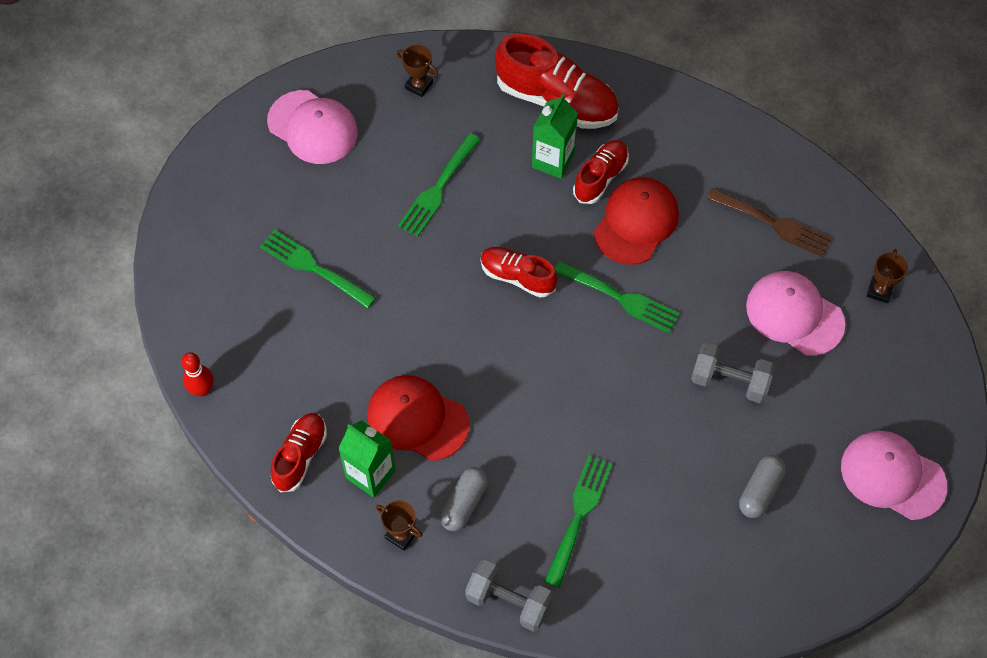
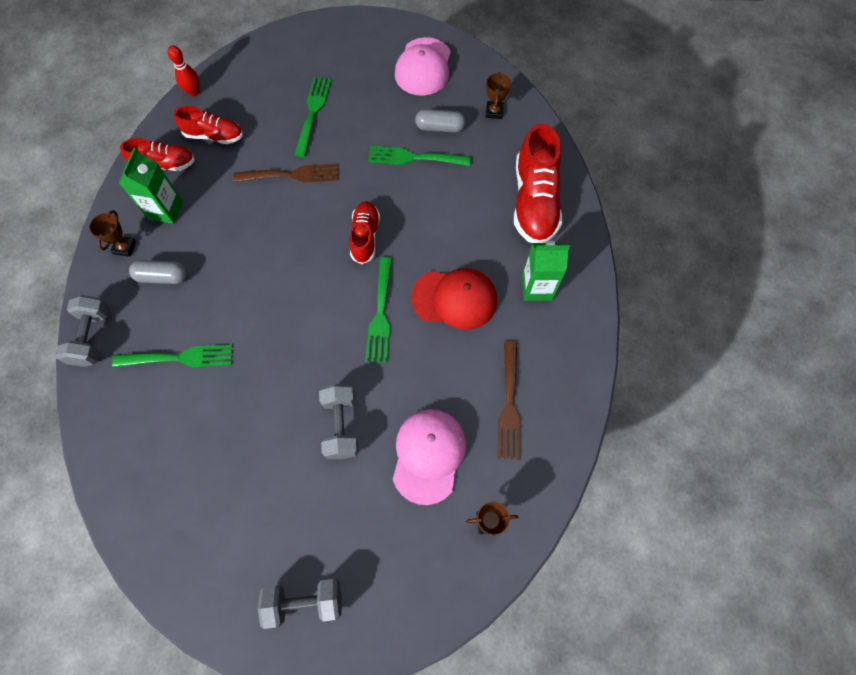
camera: 65 degrees right, 5 degrees up
red cap [367,375,469,461] -> none
green carton [532,94,578,179] -> green carton moved to [522,241,570,301]
red shoe [573,140,629,204] -> red shoe moved to [174,106,243,144]
grey capsule [739,455,786,518] -> grey capsule moved to [415,109,466,133]
pink cap [841,431,947,520] -> grey dumbbell [258,579,342,629]
none -> brown fork [233,164,338,182]

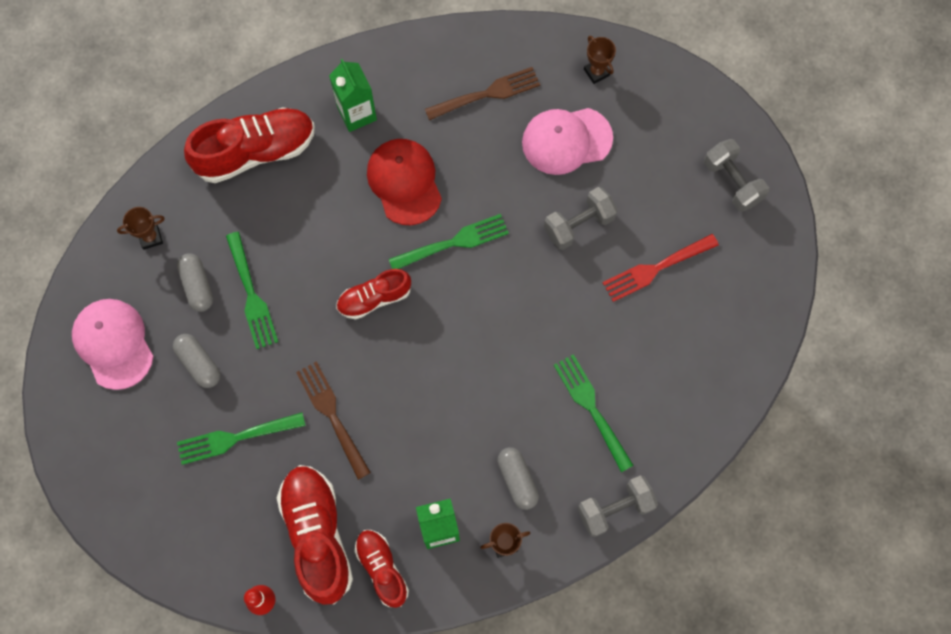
camera: 115 degrees left, 5 degrees up
red shoe [174,106,243,144] -> red shoe [277,465,353,605], size x1.69
pink cap [395,37,451,96] -> pink cap turned 105 degrees counterclockwise [72,299,154,390]
none -> grey capsule [173,334,220,388]
none -> red fork [603,234,719,302]

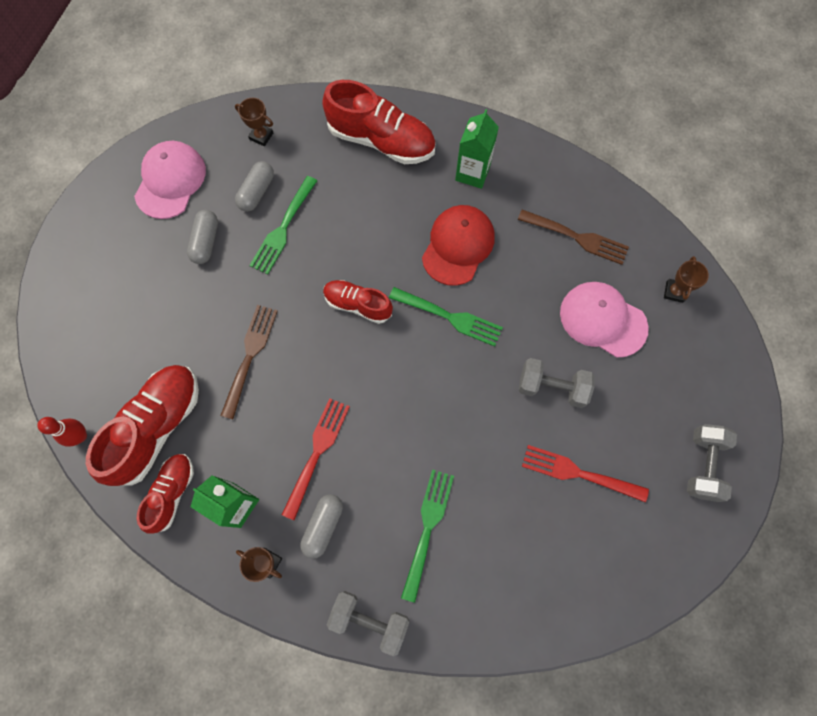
camera: 45 degrees right, 0 degrees up
green fork [177,412,306,465] -> none
none -> red fork [282,398,350,520]

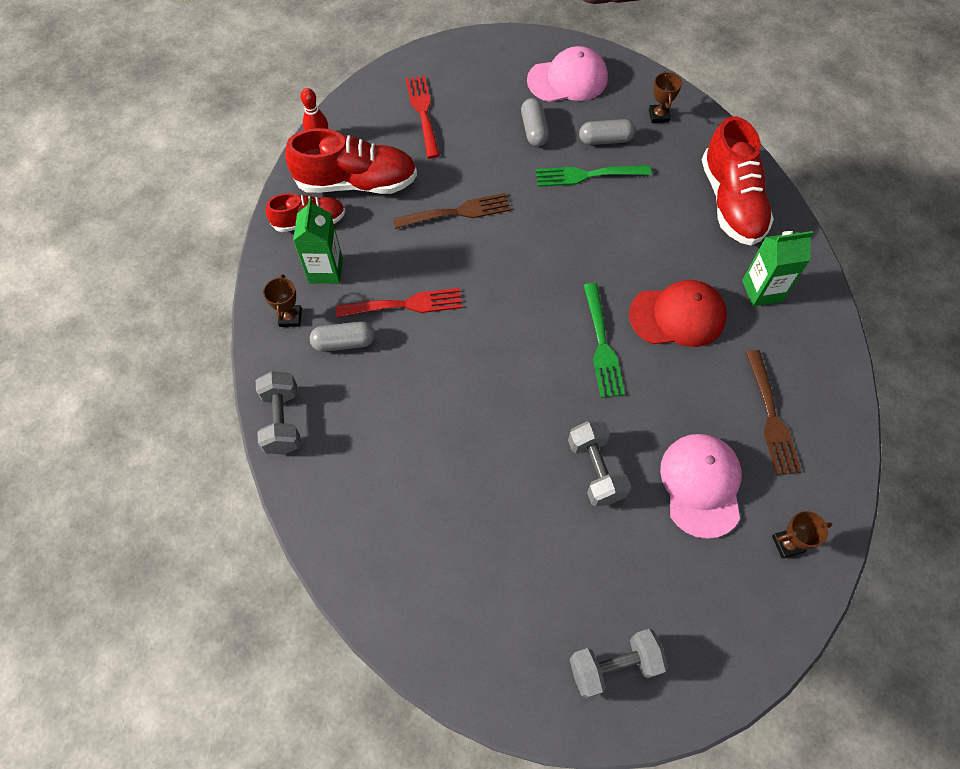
camera: 60 degrees right, 10 degrees down
grey capsule [187,210,218,264] -> grey capsule turned 75 degrees counterclockwise [521,98,549,147]
red shoe [323,280,393,324] -> none
green fork [401,470,454,603] -> none
red fork [522,445,649,502] -> red fork moved to [406,76,440,158]

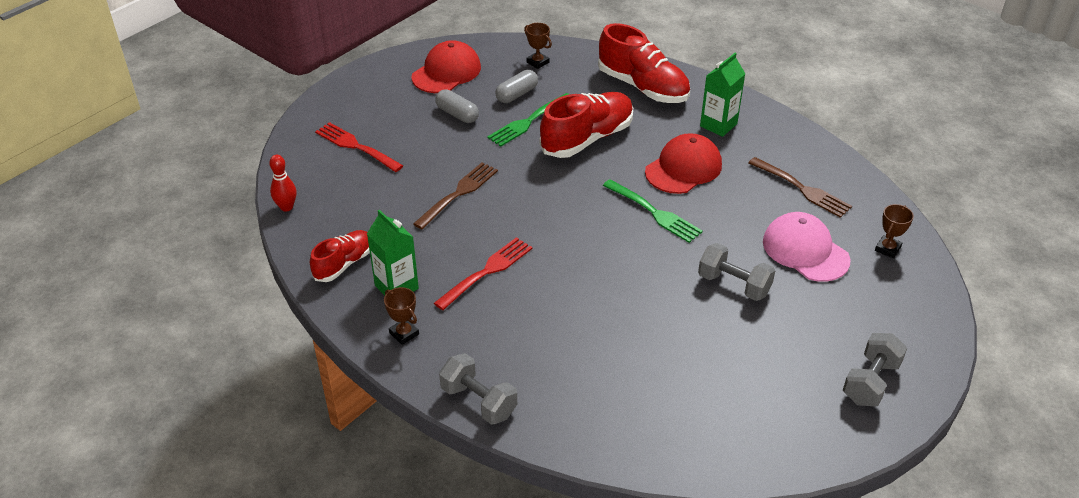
camera: 40 degrees left, 20 degrees down
red shoe [285,128,417,194] -> red shoe moved to [540,92,633,158]
grey capsule [310,321,375,352] -> none
pink cap [527,46,608,102] -> red cap [411,40,481,93]

